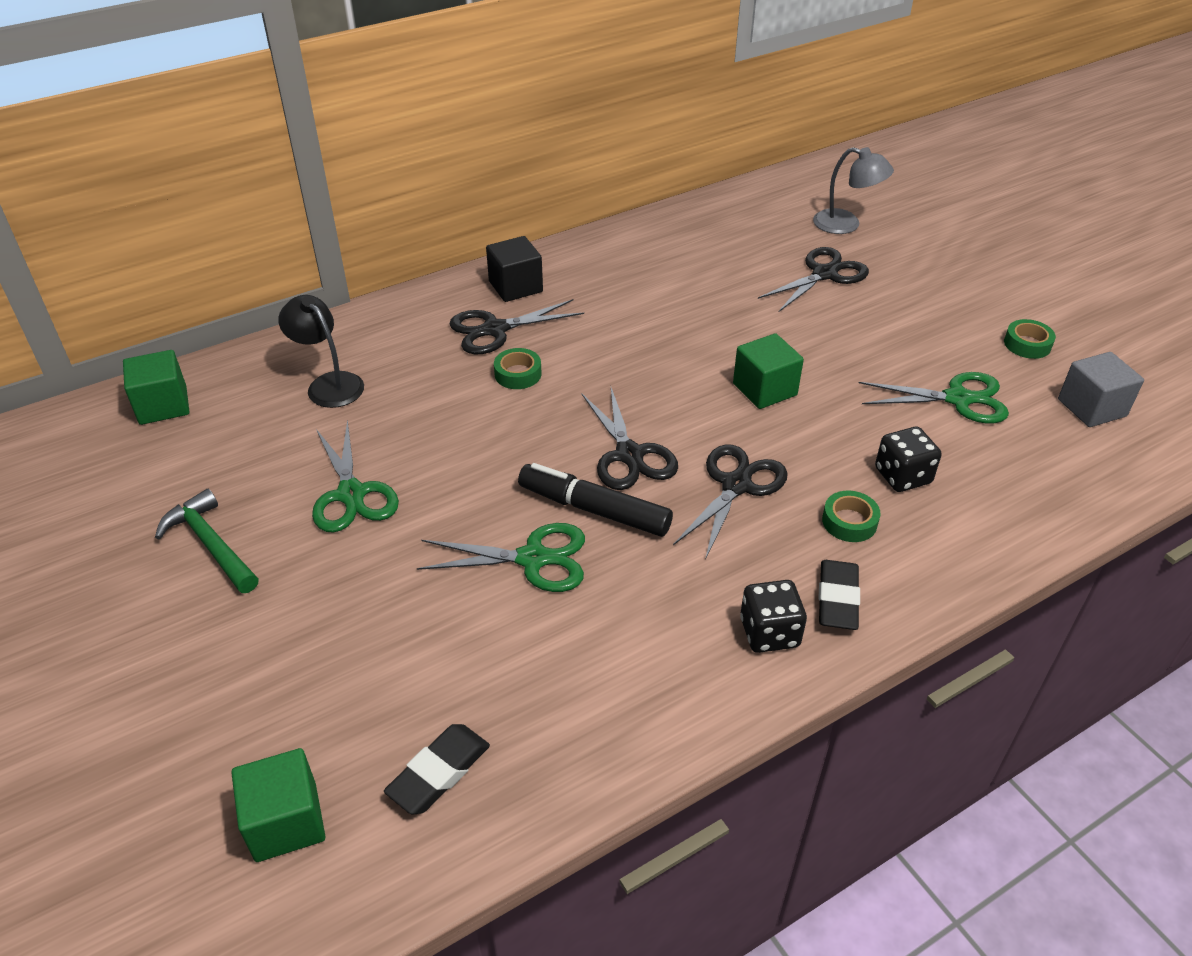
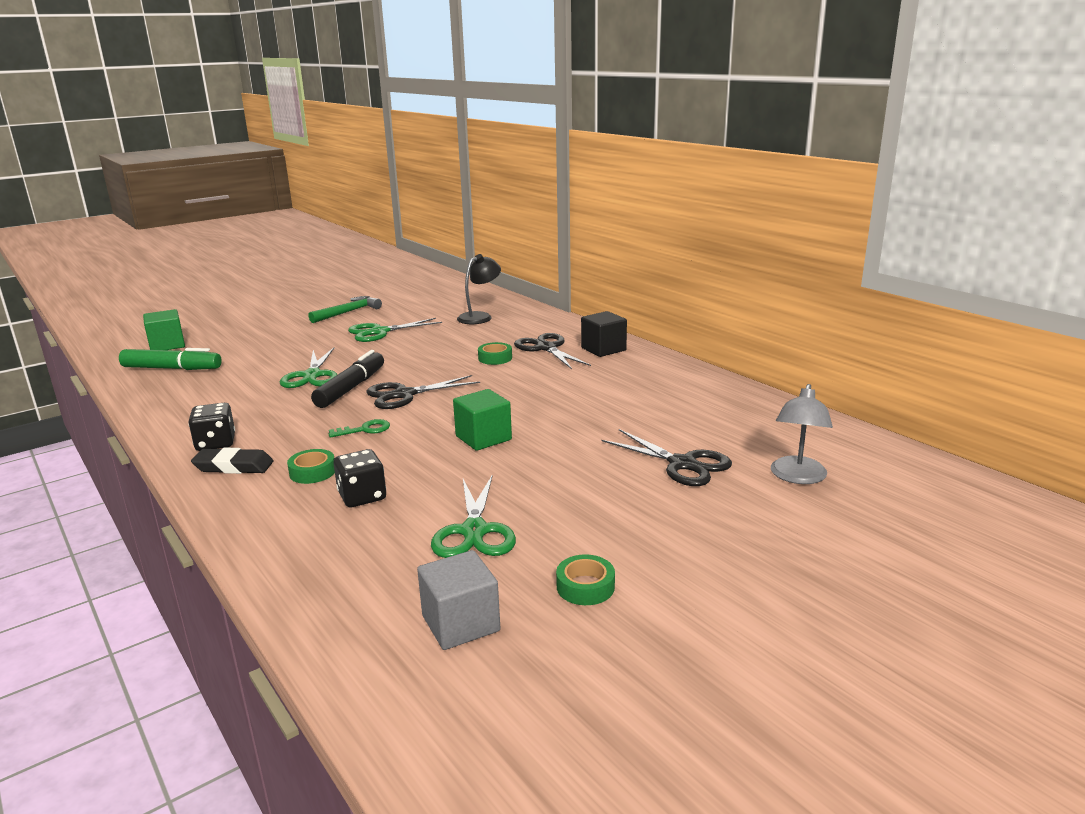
camera: 85 degrees right, 20 degrees down
green cube [123,350,189,425] -> none
black eraser [384,724,490,815] -> green marker [119,348,222,370]
black scissors [673,444,788,560] -> green key [329,419,390,438]

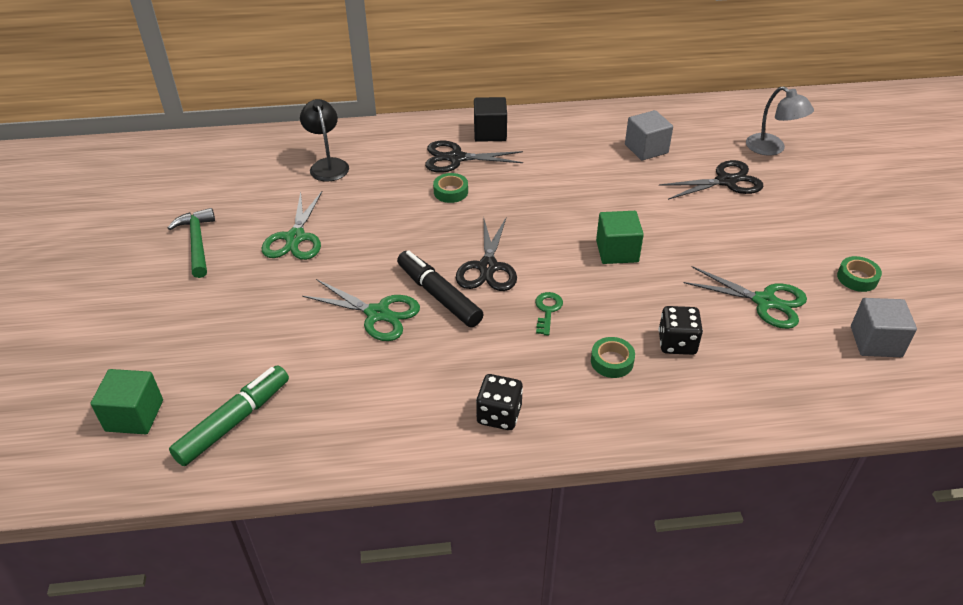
camera: 60 degrees left, 20 degrees up
black eraser [191,448,273,474] -> none
none -> grey cube [625,110,673,161]

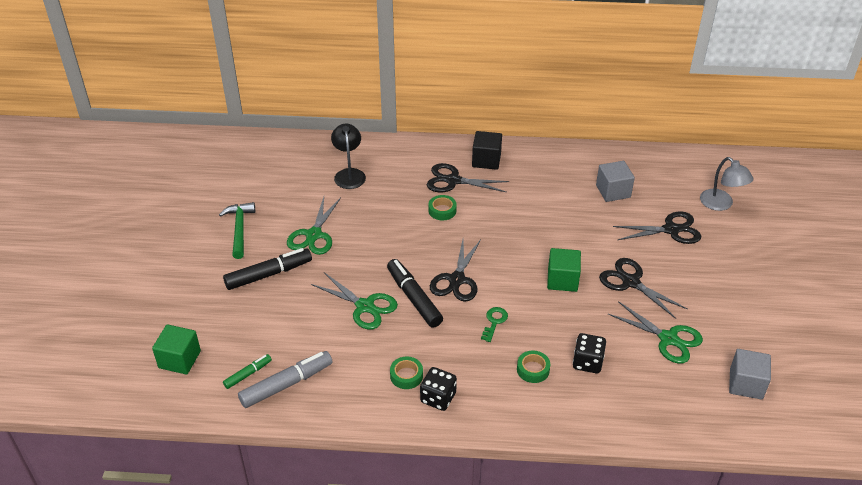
camera: 10 degrees right, 0 degrees up
green marker [169,365,289,466] -> green marker [223,354,272,389], size x0.55
green tape [837,256,882,292] -> green tape moved to [390,356,423,389]
none -> black marker [223,248,312,290]
none -> grey marker [238,351,333,408]
none -> black scissors [599,258,687,319]

